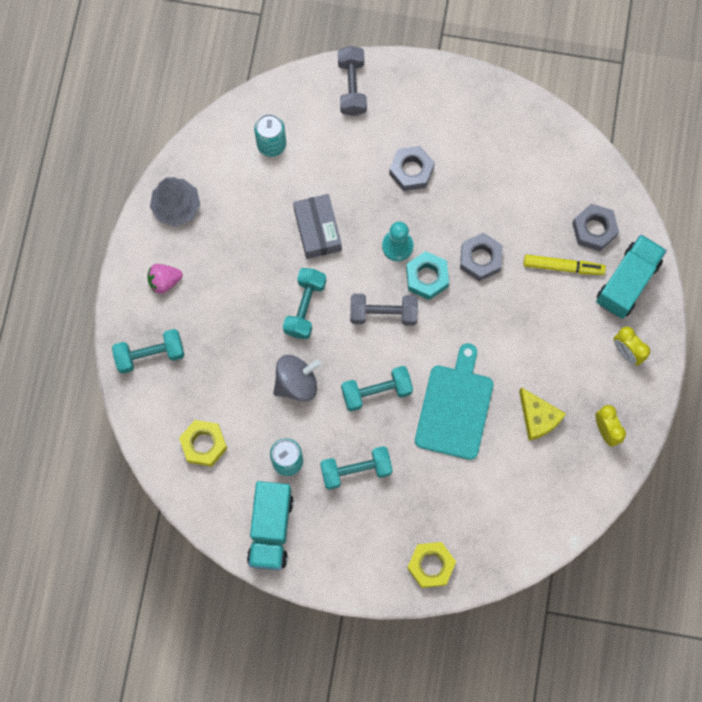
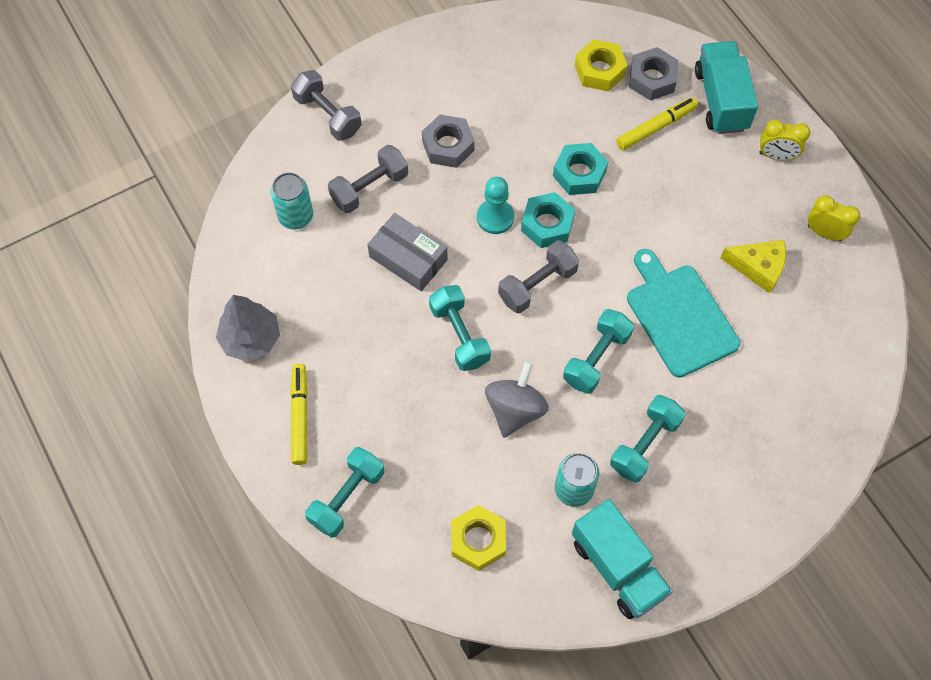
camera: 40 degrees left, 10 degrees down
pink strawberry [147,264,183,294] -> yellow marker [290,364,308,465]
yellow nut [407,542,456,588] -> yellow nut moved to [575,39,628,91]
grey nut [460,233,503,281] -> turquoise nut [553,143,608,195]
none -> grey dumbbell [328,145,408,213]

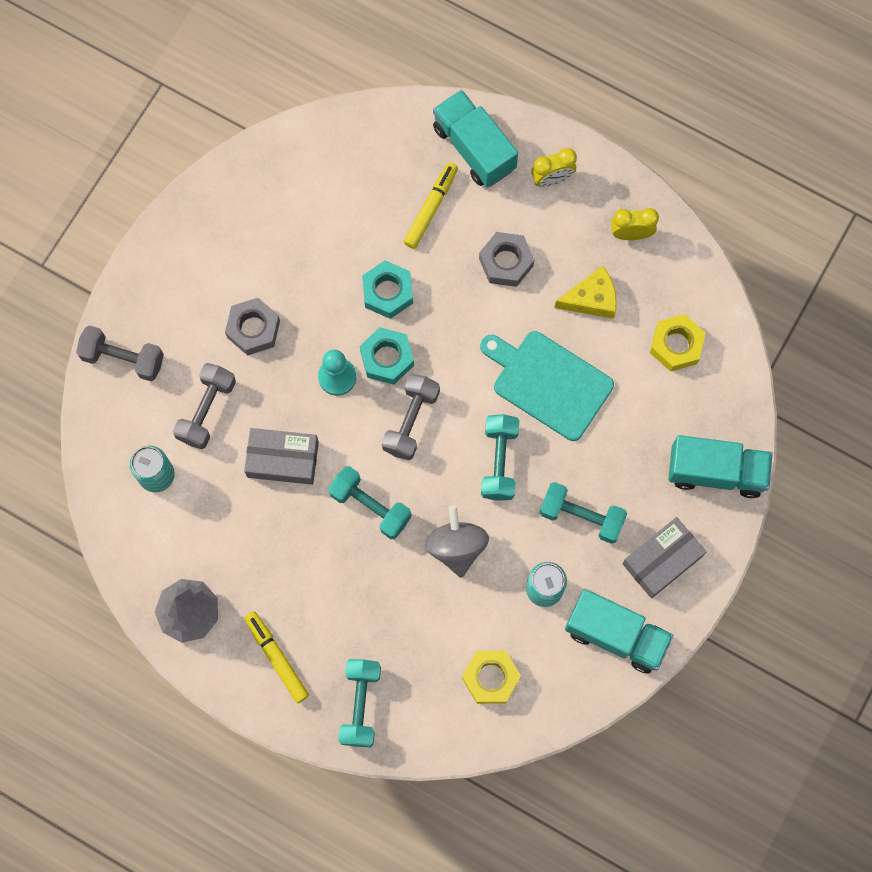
camera: 30 degrees left, 10 degrees up
yellow nut [575,39,628,91] -> yellow nut moved to [650,314,706,372]
turquoise dumbbell [610,395,686,483] -> turquoise dumbbell turned 75 degrees counterclockwise [539,482,627,544]
grey nut [629,47,679,101] -> grey nut moved to [479,232,534,287]
none -> grey box [622,517,706,598]
none -> turquoise truck [668,435,773,498]

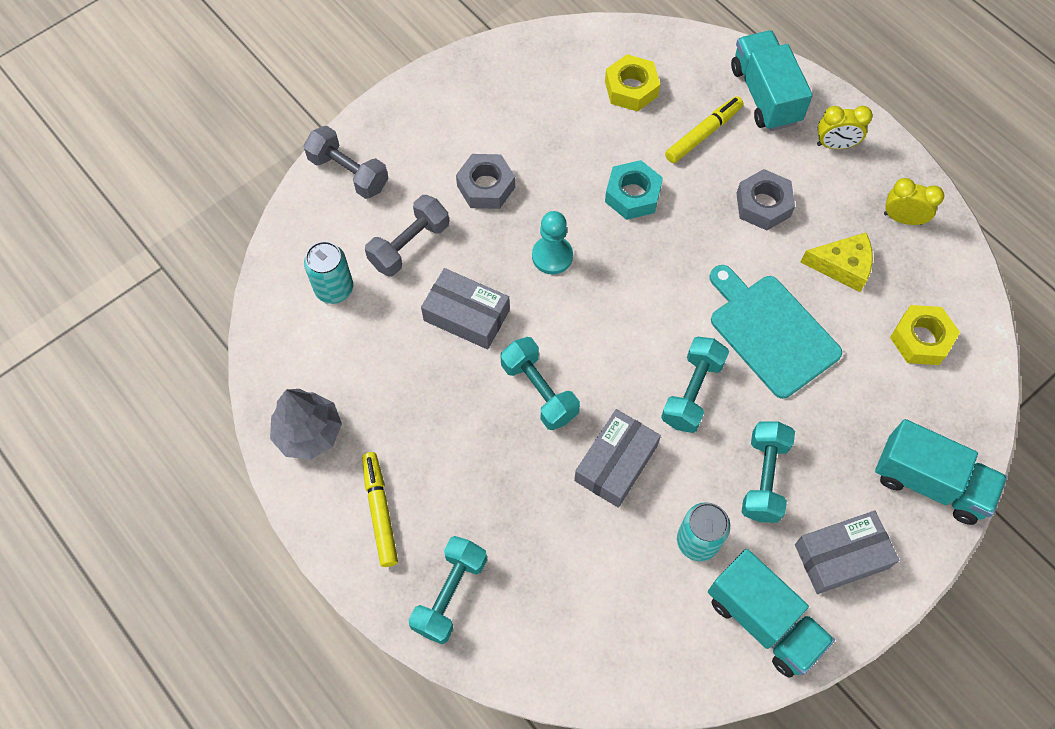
camera: 20 degrees right, 10 degrees down
turquoise nut [360,327,414,384] -> none
grey dumbbell [381,374,440,460] -> none
grey spinning top [425,505,489,578] -> grey box [574,409,661,508]
yellow nut [462,650,521,704] -> yellow nut moved to [605,54,660,112]
turquoise dumbbell [539,482,627,544] -> turquoise dumbbell turned 60 degrees clockwise [742,421,795,523]

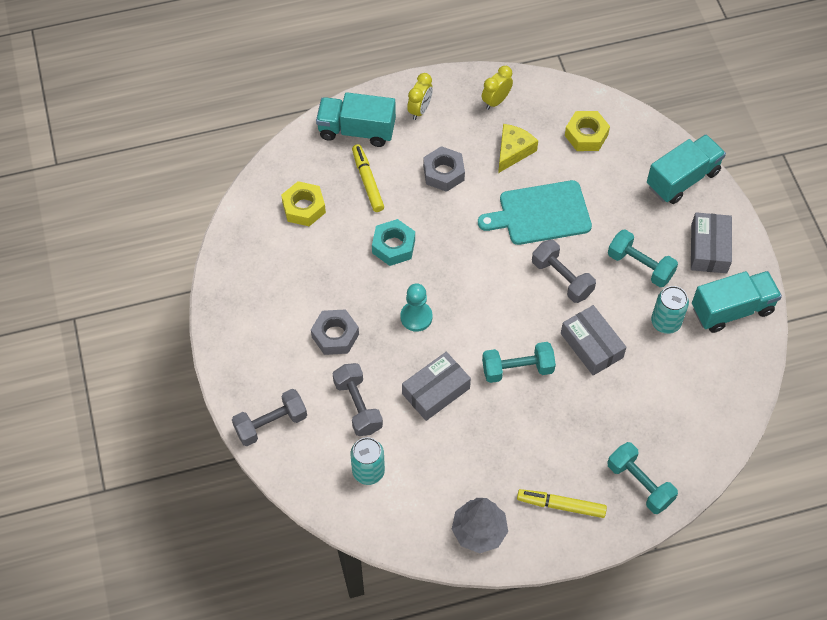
camera: 65 degrees left, 5 degrees down
turquoise dumbbell [661,337,729,433] -> grey dumbbell [532,239,596,303]

